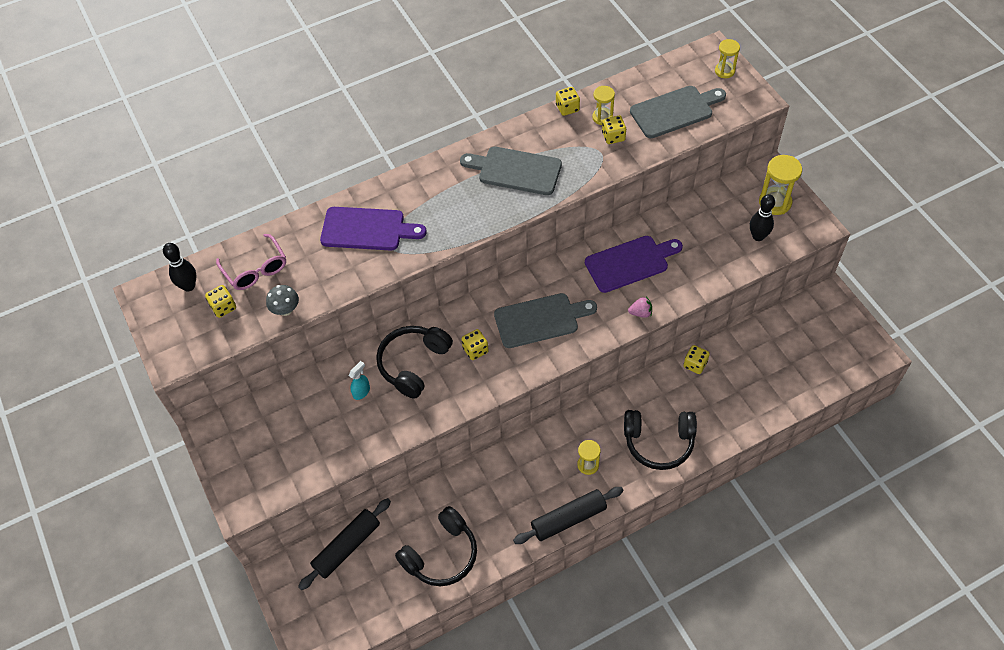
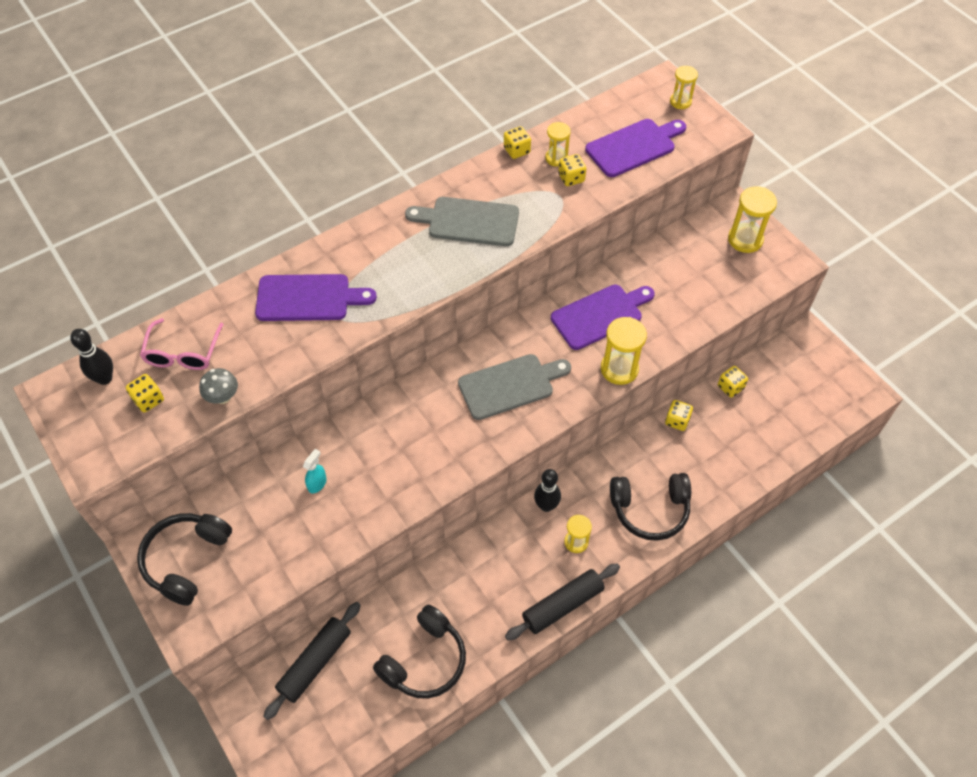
camera: 10 degrees left, 0 degrees up
pink glasses [216,234,286,290] -> pink glasses turned 45 degrees clockwise [140,318,224,370]
black headphones [376,326,453,399] -> black headphones moved to [137,513,232,606]
yellow dice [461,329,489,360] -> yellow dice moved to [718,366,748,398]
pink strawberry [628,296,652,318] -> yellow hourglass [601,317,647,385]
grey cutting board [630,86,726,138] -> purple cutting board [585,119,686,177]
black bowling pin [750,194,775,241] -> black bowling pin moved to [534,469,561,512]

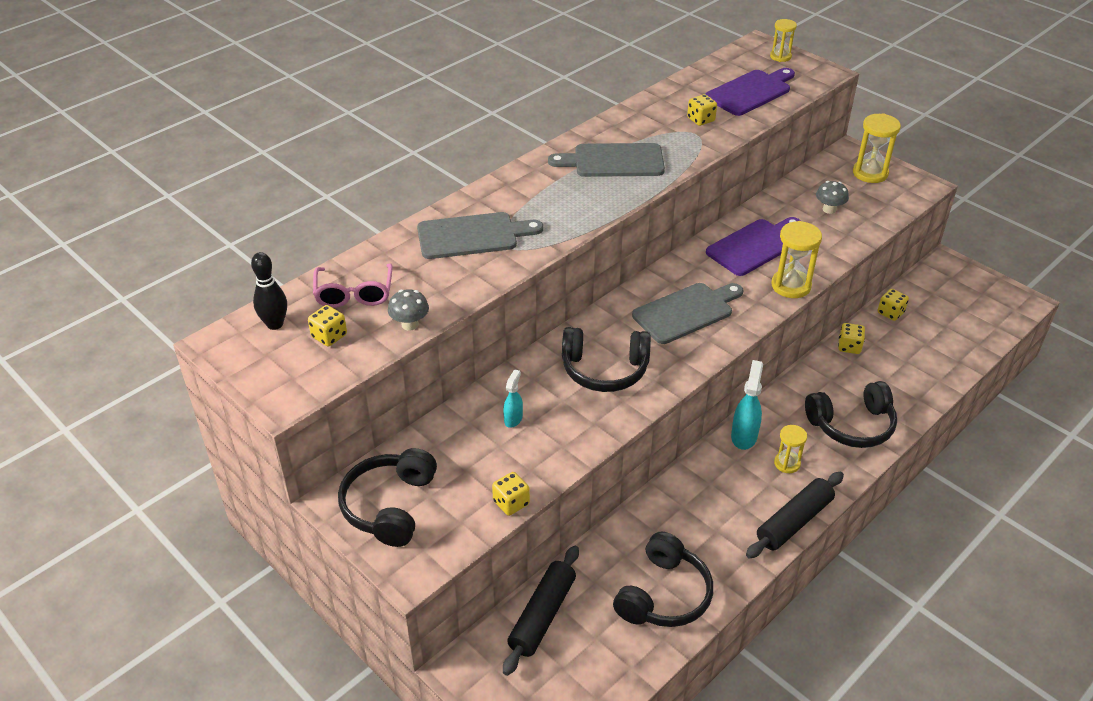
camera: 10 degrees left, 15 degrees down
purple cutting board [255,274,377,321] -> grey cutting board [417,212,543,259]
yellow dice [504,126,531,159] -> yellow dice moved to [492,472,530,516]
black bowling pin [534,469,561,512] -> turquoise spray bottle [731,360,763,450]
yellow hourglass [545,122,571,166] -> none
none -> black headphones [562,327,651,392]
none -> grey mushroom [816,181,849,214]

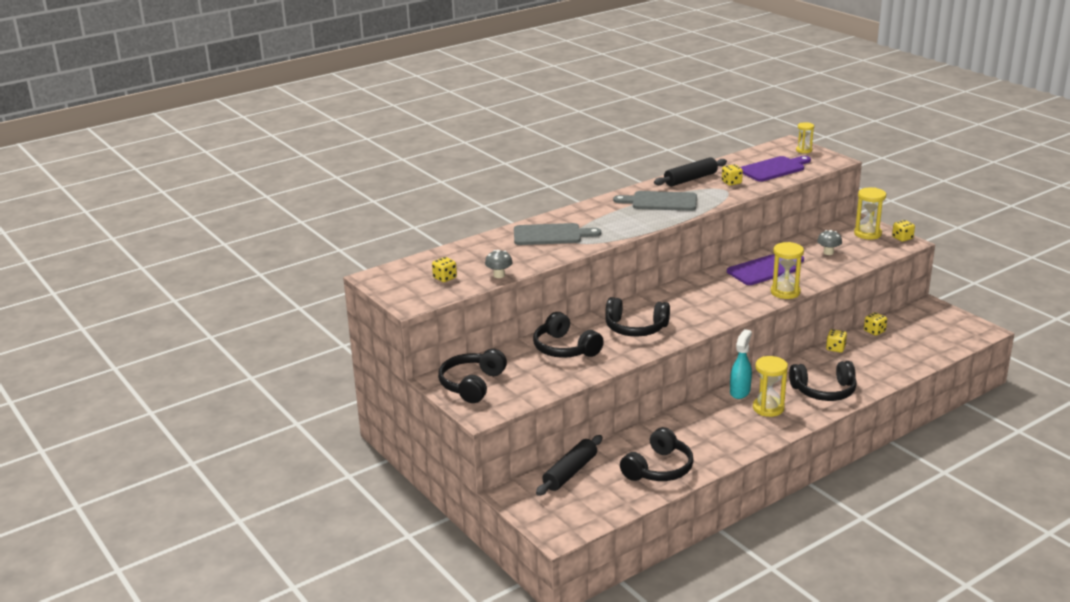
camera: 10 degrees right, 15 degrees down
black bowling pin [251,252,287,330] -> none
pink glasses [313,263,393,308] -> none
yellow dice [492,472,530,516] -> yellow dice moved to [892,220,915,242]
turquoise spray bottle [503,369,523,428] -> black headphones [533,312,604,358]
grey cutting board [632,283,743,344] -> none
black rolling pin [746,472,844,558] -> black rolling pin moved to [654,157,727,186]
yellow hourglass [774,425,807,473] -> yellow hourglass [753,356,788,417], size x1.60

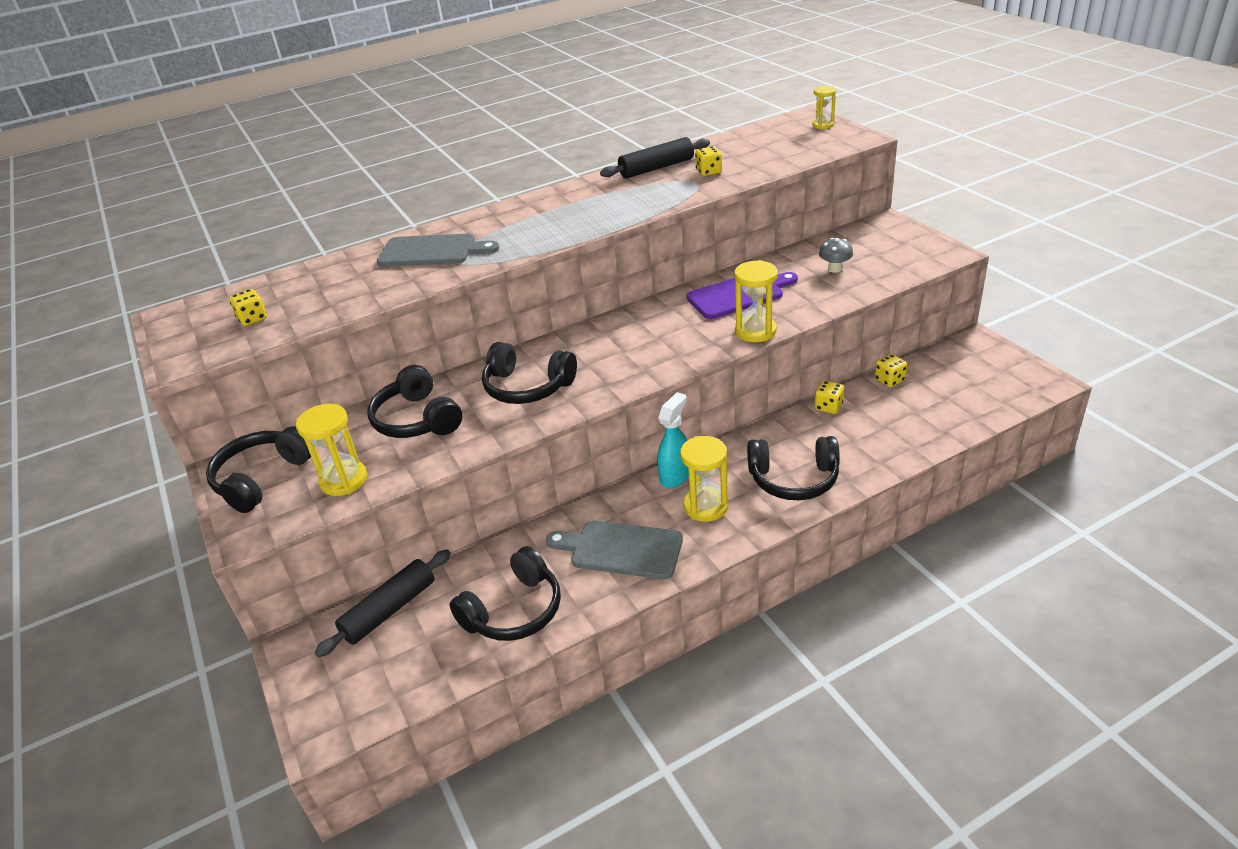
camera: 10 degrees right, 10 degrees up
grey mushroom [485,250,513,278] -> none
grey cutting board [613,191,697,211] -> grey cutting board moved to [546,520,683,579]
purple cutting board [740,156,811,182] -> none
yellow hourglass [854,187,886,240] -> yellow hourglass moved to [296,404,367,496]
yellow dice [892,220,915,242] -> none

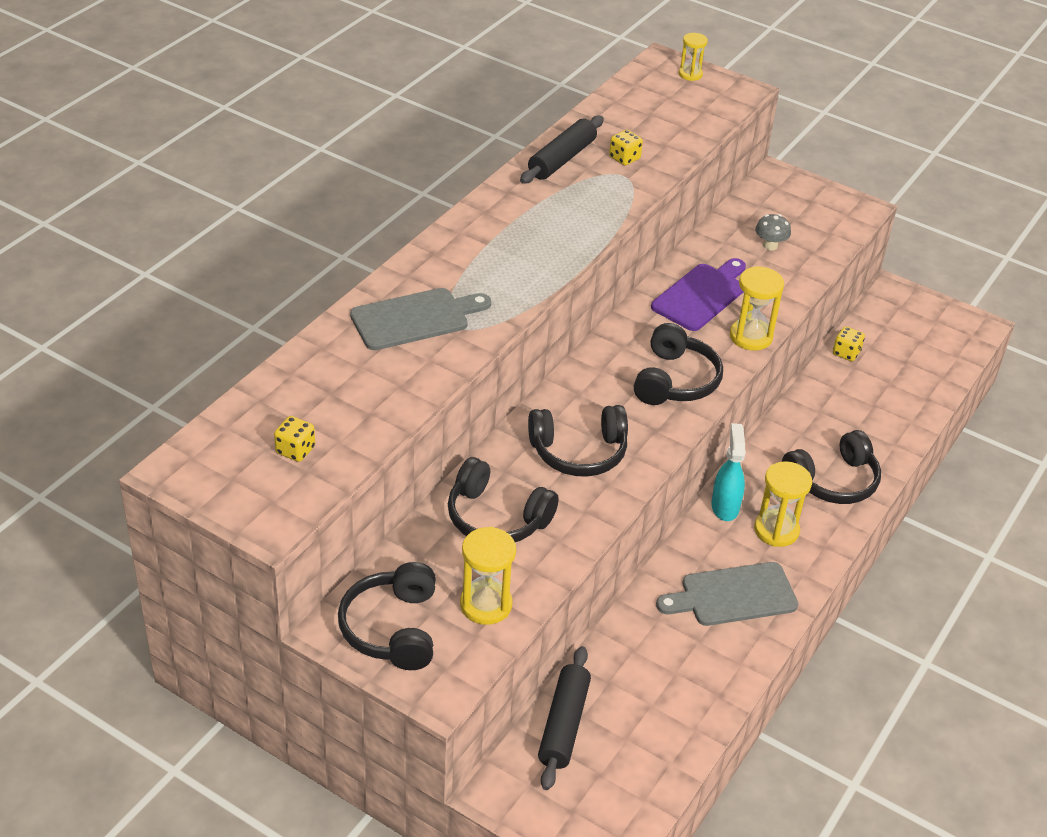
camera: 35 degrees left, 5 degrees up
black headphones [450,546,561,641] -> black headphones moved to [634,323,723,405]
yellow dice [815,381,844,414] -> none

